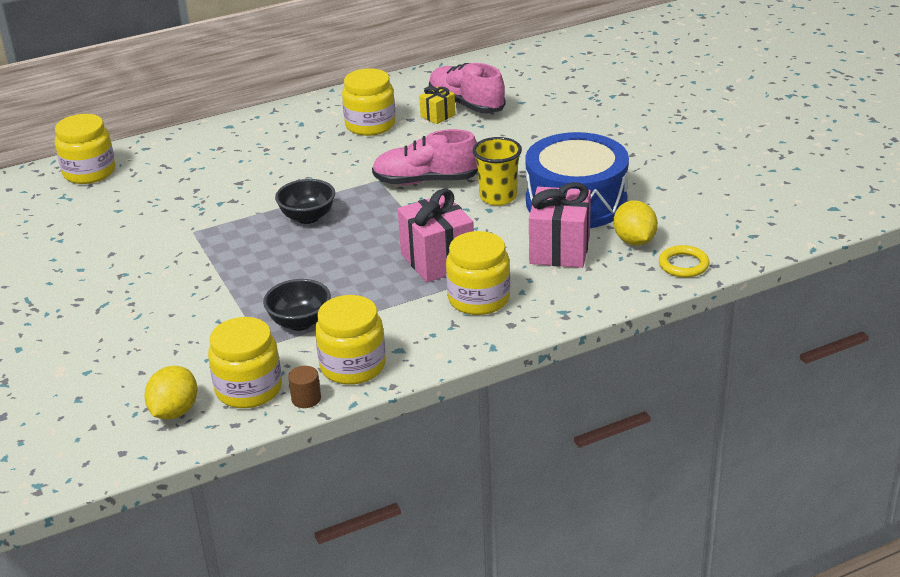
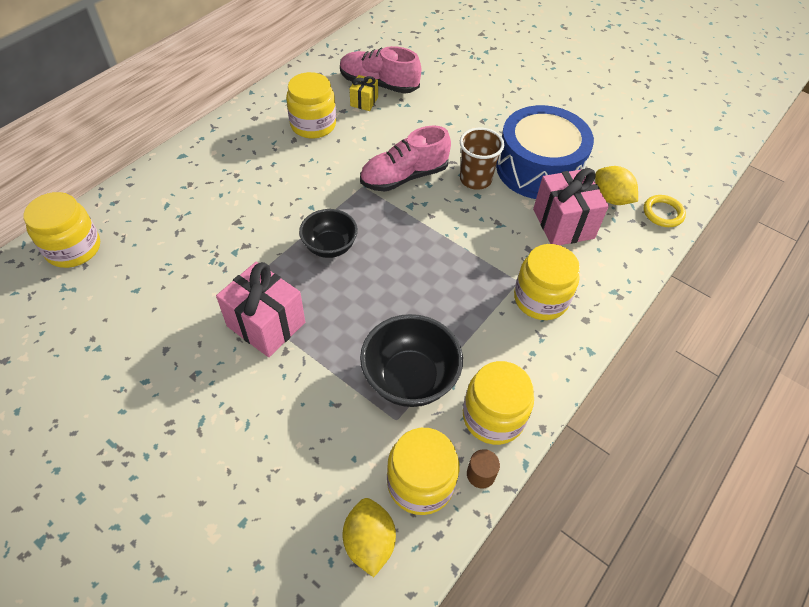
camera: 30 degrees left, 20 degrees up
black bowl [263,279,331,331] -> black bowl [360,314,463,407], size x1.51
pink gift [398,189,474,282] -> pink gift moved to [216,262,305,357]
yellow cup [473,137,522,206] -> brown cup [460,128,504,190]

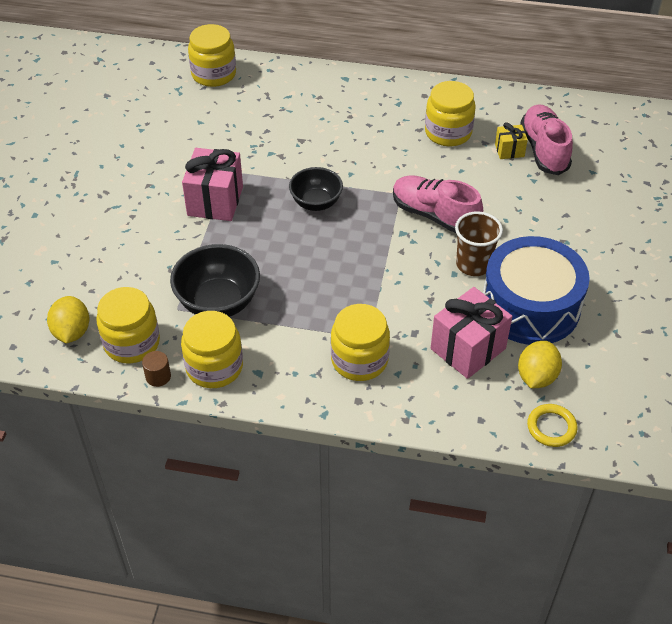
camera: 65 degrees right, 5 degrees down
yellow lemon [343,498,396,577] -> yellow lemon turned 60 degrees counterclockwise [47,296,90,343]

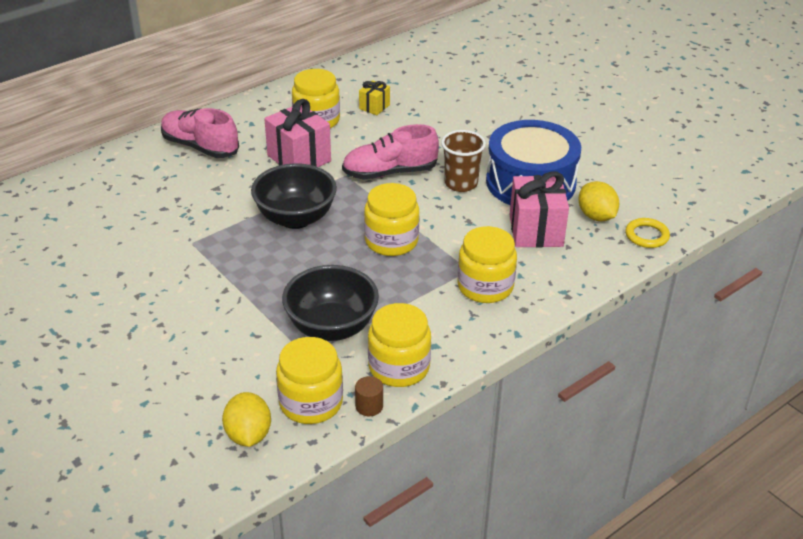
camera: 50 degrees left, 10 degrees down
yellow lemon [47,296,90,343] -> yellow lemon turned 45 degrees clockwise [222,392,271,447]
pink gift [182,148,243,221] -> pink gift moved to [264,99,331,167]
yellow jar [188,24,236,87] -> yellow jar moved to [364,183,419,256]
black bowl [289,167,343,211] -> black bowl [251,163,337,229], size x1.51
pink shoe [520,104,573,175] -> pink shoe moved to [161,108,239,158]

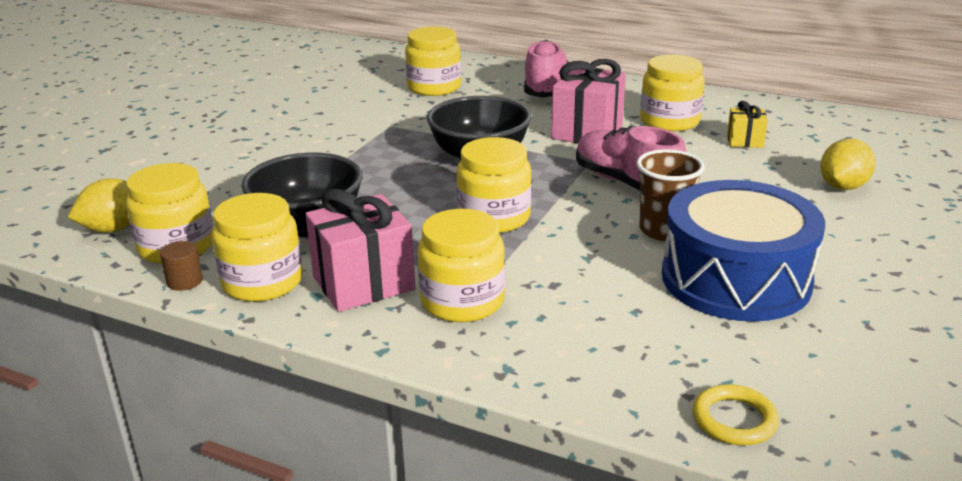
camera: 65 degrees right, 10 degrees down
pink gift [509,172,569,248] -> pink gift moved to [305,189,415,312]
yellow lemon [578,181,619,221] -> yellow lemon moved to [820,138,876,190]
none -> yellow jar [405,26,461,96]

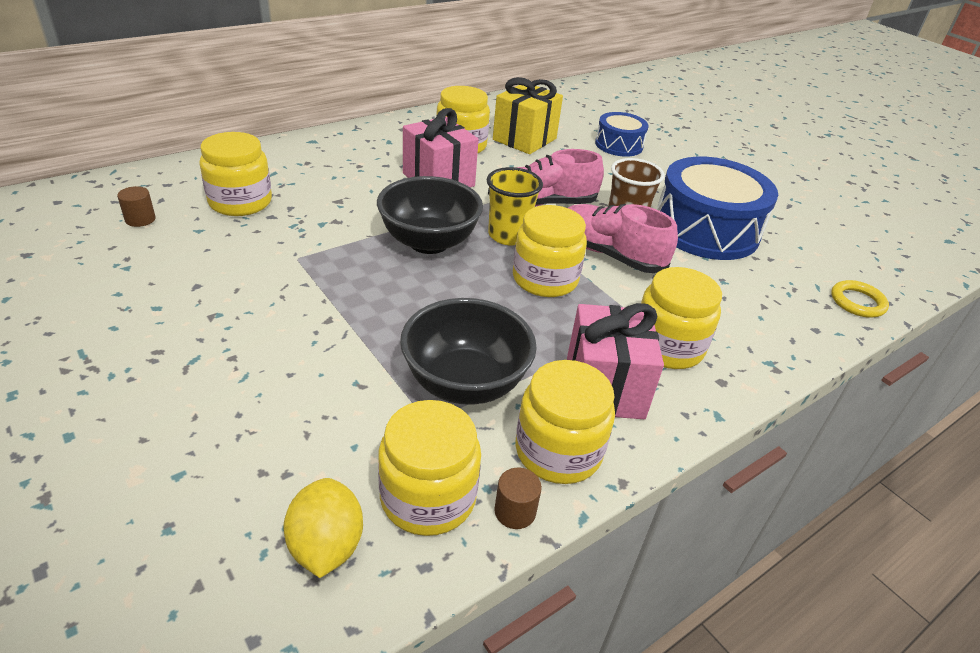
camera: 65 degrees left, 10 degrees up
pink shoe [524,40,569,98] -> pink shoe moved to [568,204,678,273]
yellow gift [727,101,768,148] -> yellow gift [493,77,563,154], size x1.92
yellow lemon [820,138,876,190] -> blue drum [595,112,649,157]
none -> brown cylinder [117,186,156,227]
none -> yellow cup [487,167,543,245]

